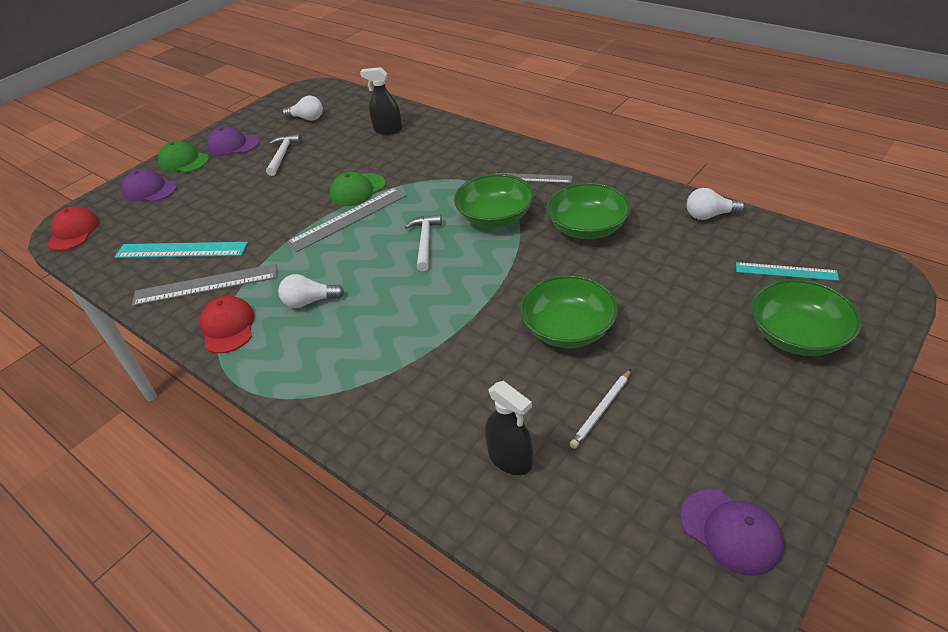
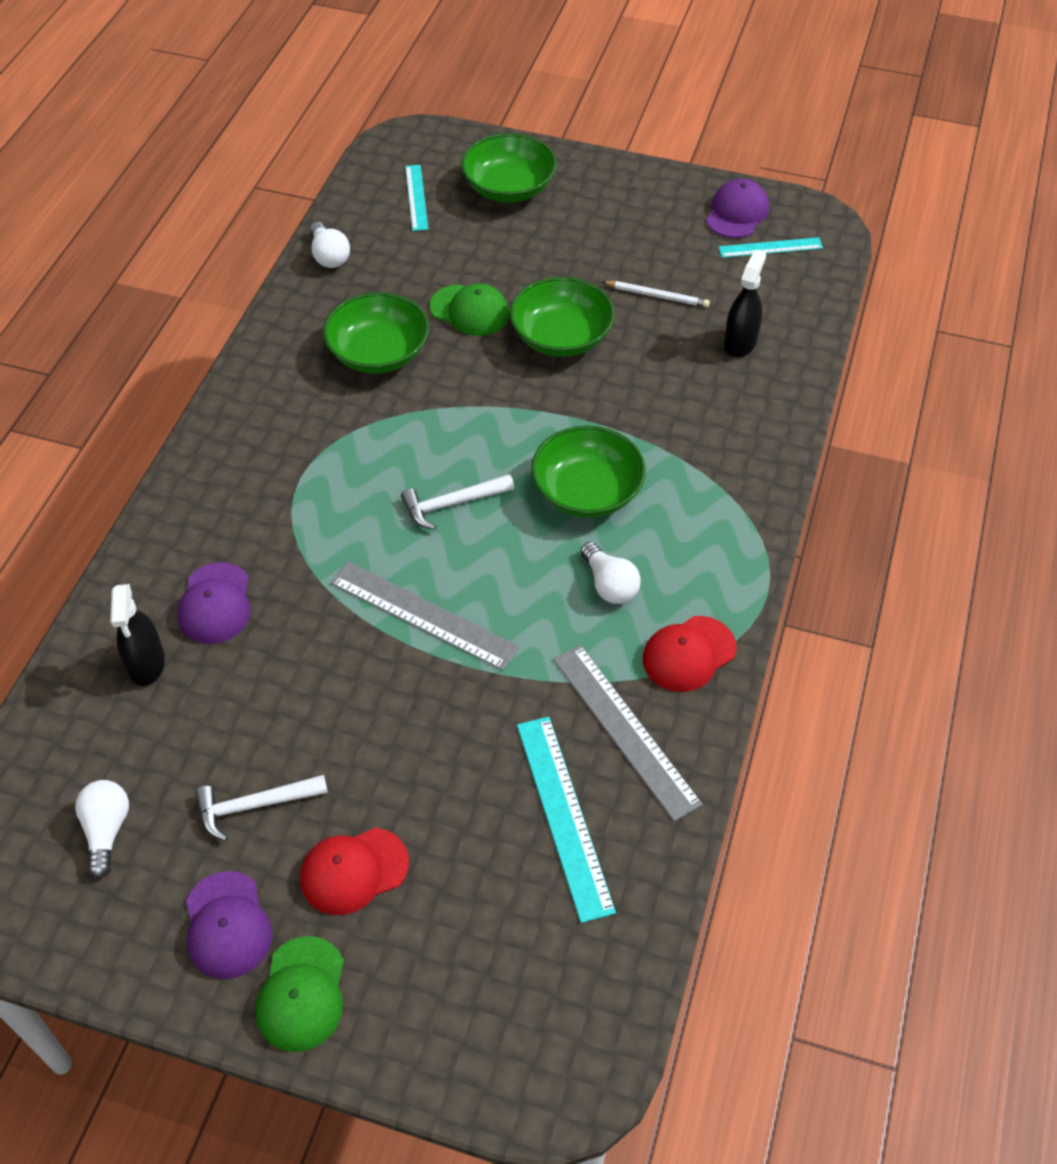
camera: 115 degrees left, 10 degrees up
red cap [47,207,99,251] -> red cap moved to [300,828,409,915]
purple cap [122,169,177,202] -> purple cap moved to [177,562,251,644]
green cap [330,172,386,206] -> green cap moved to [429,284,510,336]
green bowl [454,174,534,228] -> green bowl moved to [531,425,646,518]
grey ruler [496,173,572,183] -> none
none -> turquoise ruler [719,237,823,258]

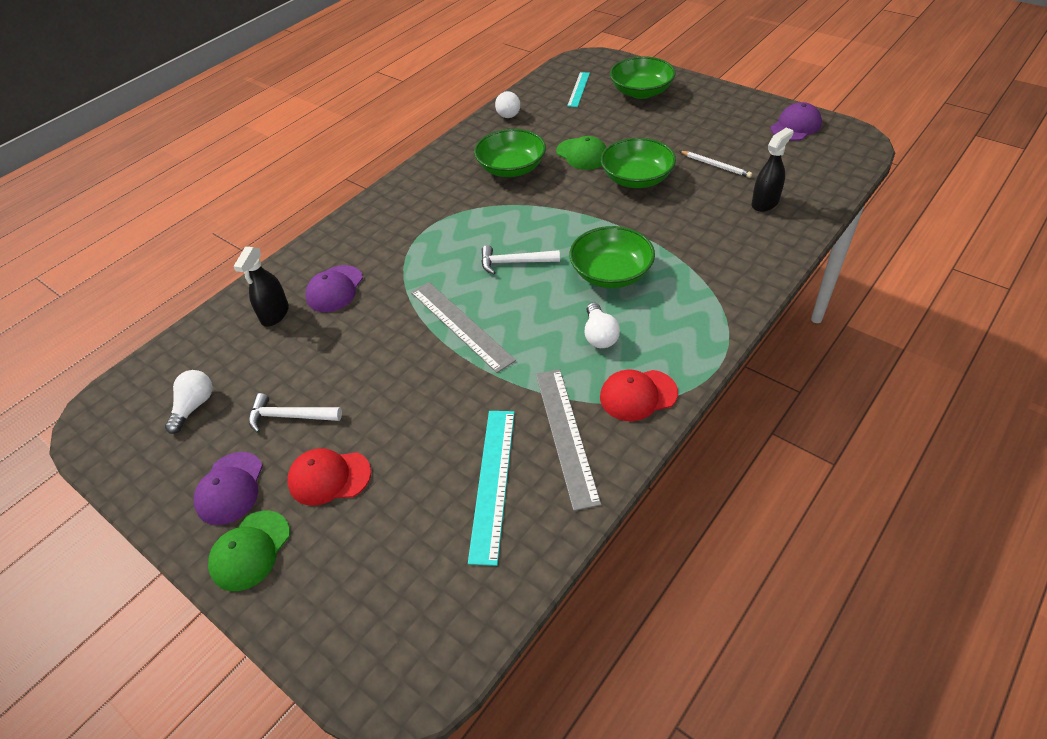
camera: 25 degrees right, 5 degrees down
turquoise ruler [719,237,823,258] -> none

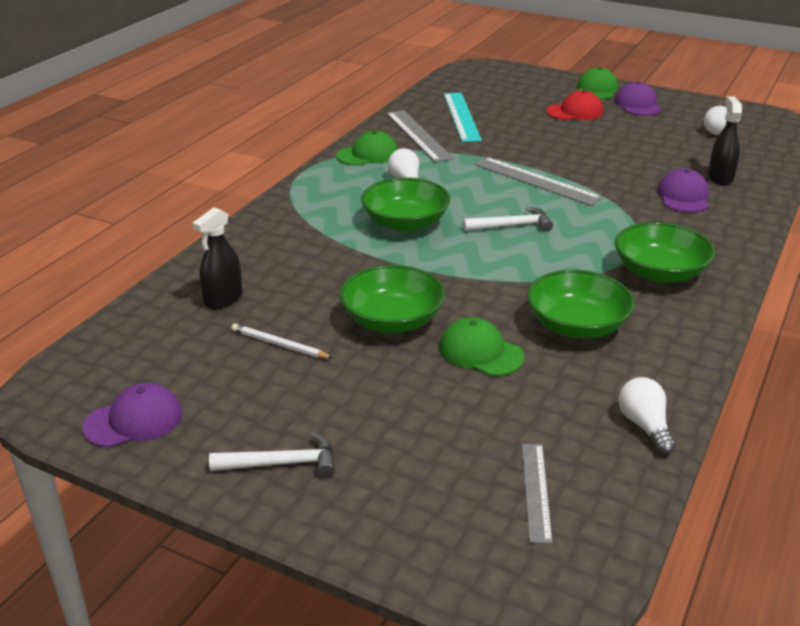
camera: 165 degrees right, 15 degrees down
white hammer [249,393,342,433] -> white hammer moved to [209,432,335,478]
turquoise ruler [567,72,590,107] -> grey ruler [522,444,552,544]
red cap [600,369,678,421] -> green cap [337,131,398,166]
green bowl [610,56,676,99] -> green bowl moved to [615,222,715,283]
purple cap [771,102,822,141] -> purple cap turned 150 degrees counterclockwise [82,383,182,448]

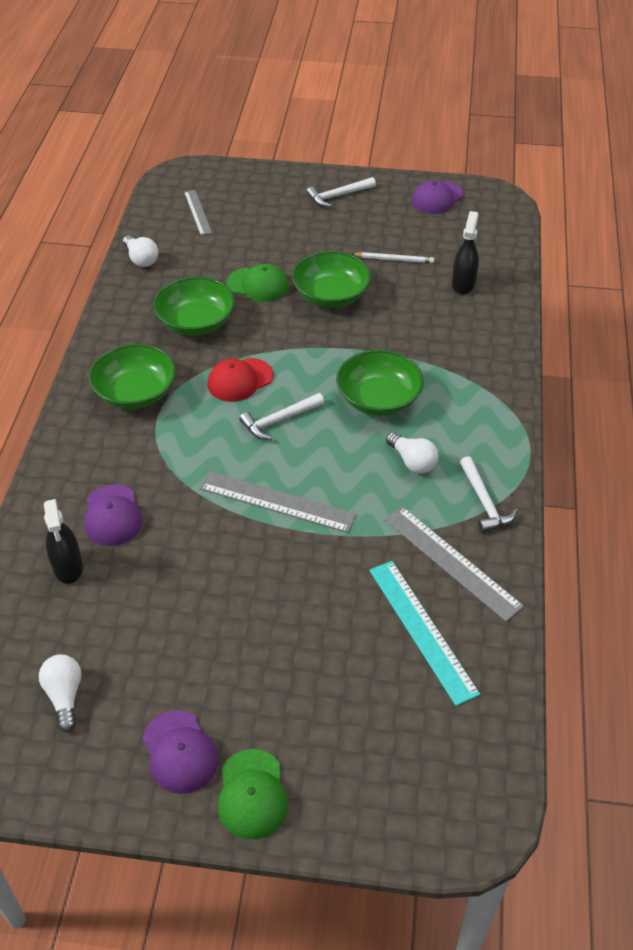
camera: 160 degrees right, 15 degrees up
green cap [337,131,398,166] -> white hammer [460,456,518,533]
red cap [546,90,603,120] -> red cap moved to [207,358,273,402]

